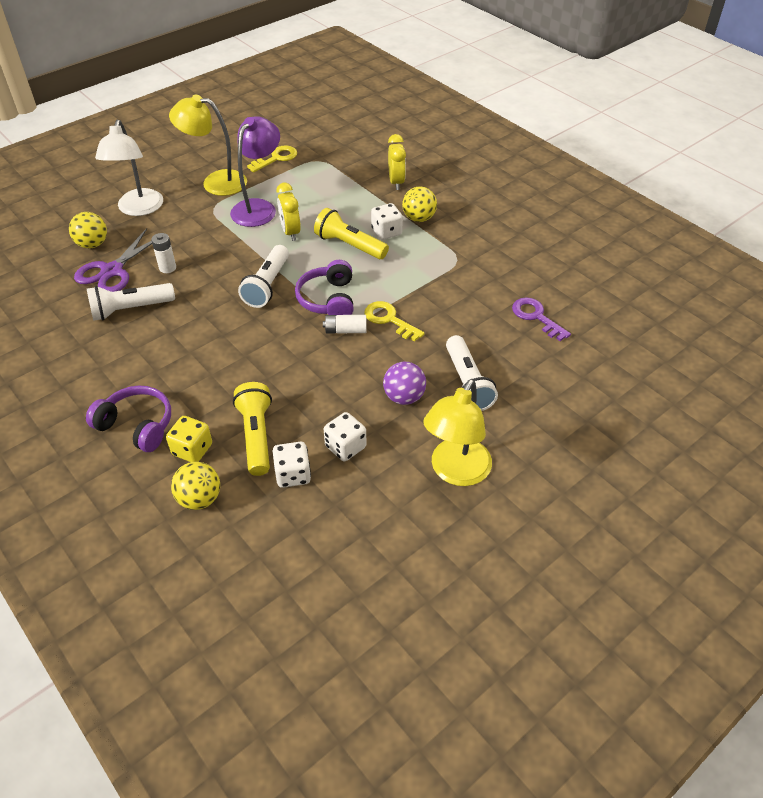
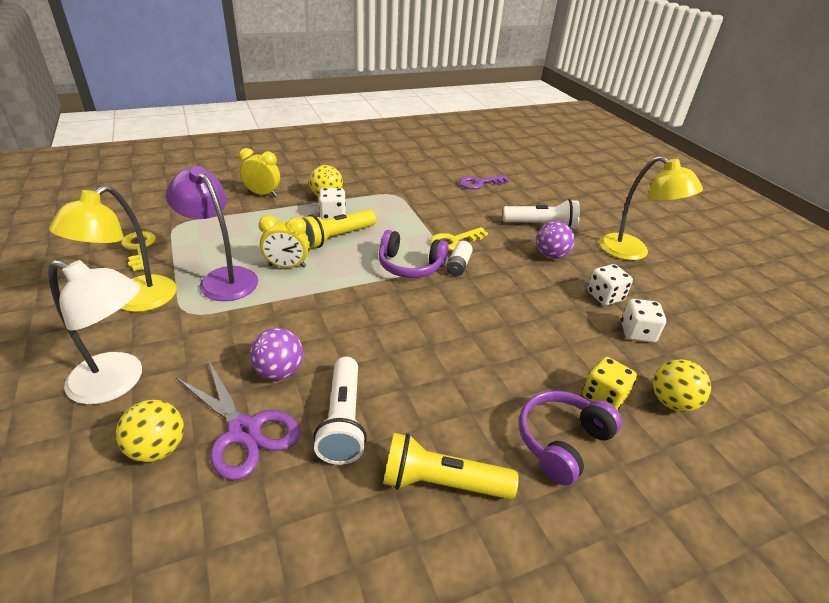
camera: 75 degrees left, 10 degrees down
white battery [151,233,176,273] -> purple ball [250,328,303,380]
yellow flashlight [233,382,272,476] -> yellow flashlight moved to [383,433,519,499]
white flashlight [238,245,289,308] -> none

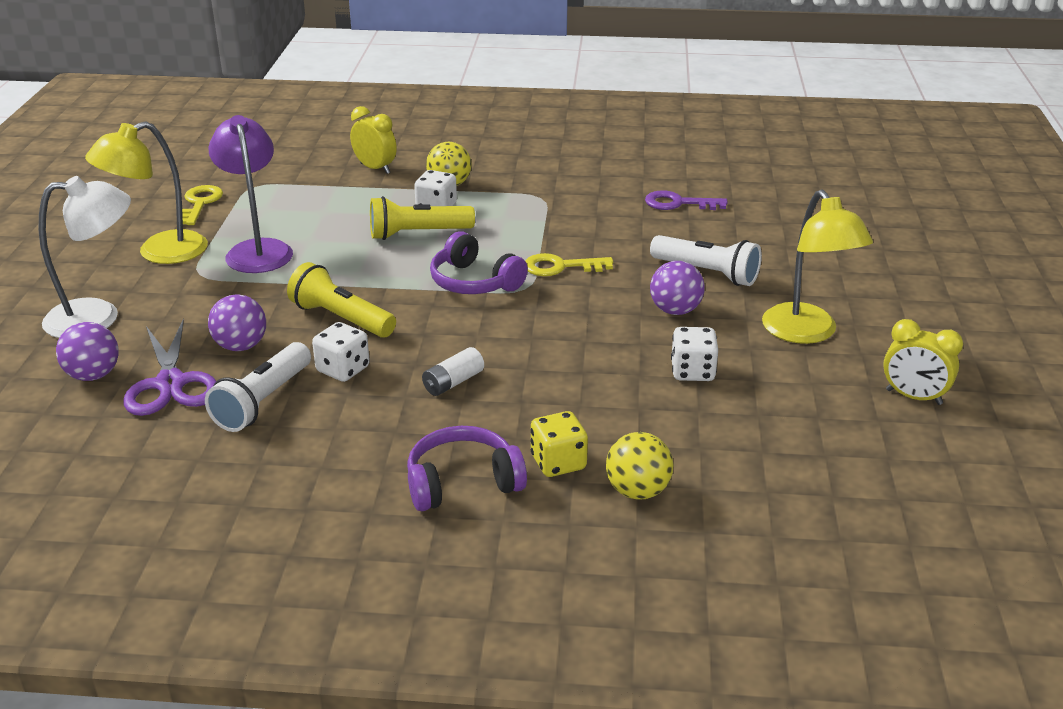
camera: 30 degrees right, 5 degrees down
white lamp [48,260,142,404] -> white lamp turned 60 degrees counterclockwise [39,176,131,338]
yellow ball [116,400,184,462] -> purple ball [56,322,119,381]
yellow clock [259,215,310,268] -> yellow clock moved to [883,319,963,405]
yellow flashlight [383,433,519,499] -> yellow flashlight moved to [287,262,396,338]
white battery [446,241,473,276] -> white battery moved to [422,347,484,396]
white dice [621,299,666,343] -> white dice moved to [312,322,370,382]

